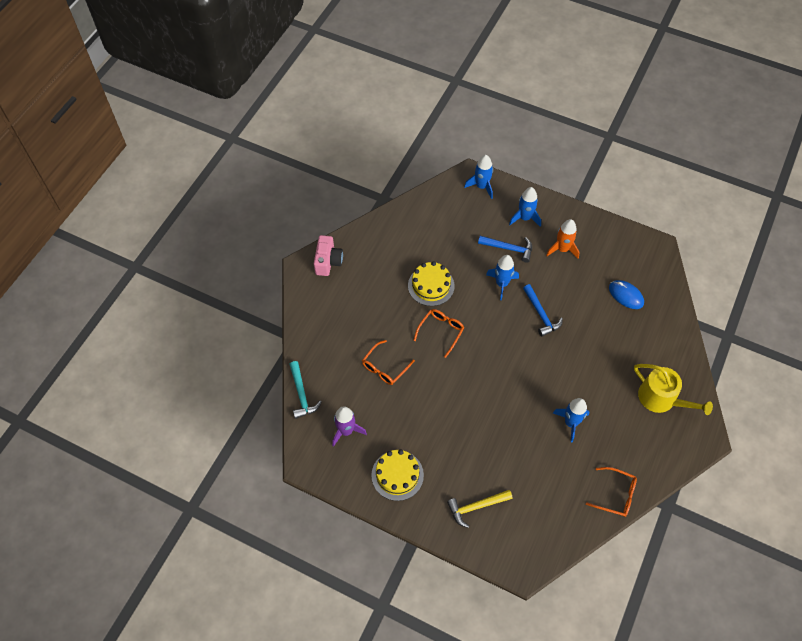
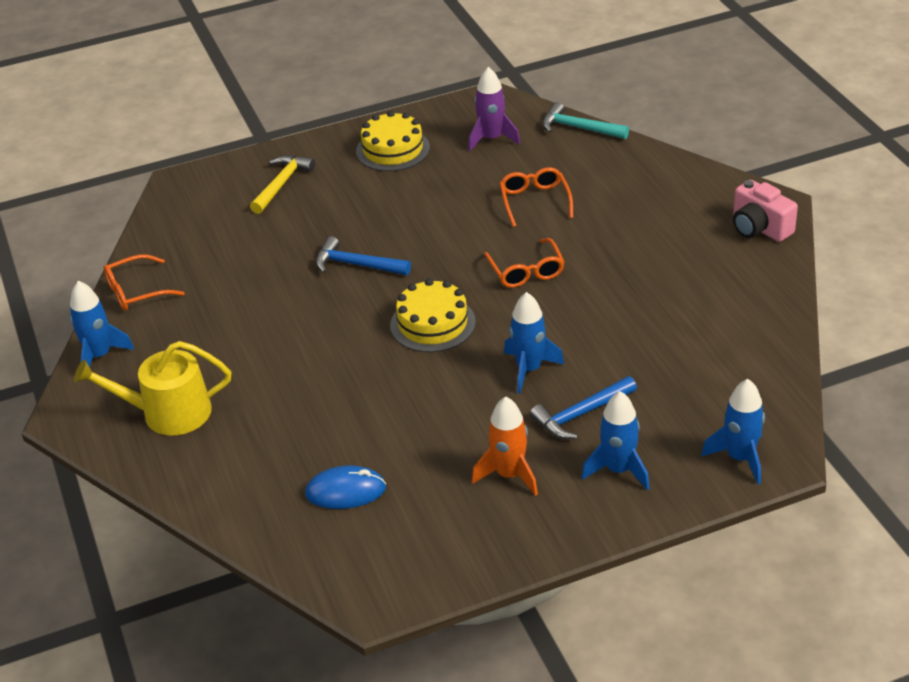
camera: 135 degrees right, 20 degrees down
yellow cake [408,261,455,306] -> yellow cake moved to [390,278,476,352]
blue hammer [523,284,563,337] -> blue hammer moved to [316,236,411,275]
blue rocket [553,398,589,442] -> blue rocket moved to [70,281,134,367]

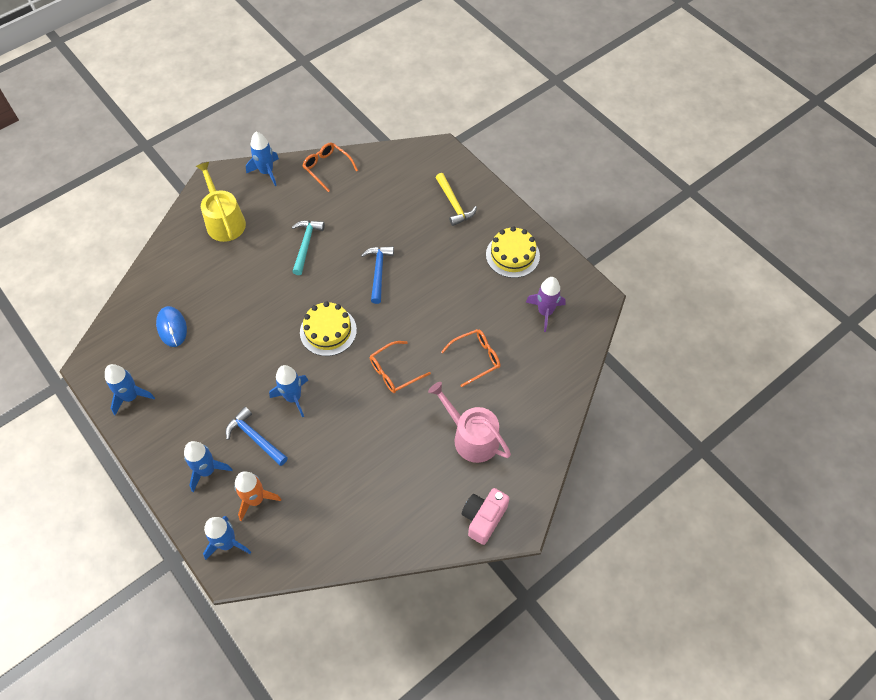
camera: 70 degrees right, 20 degrees up
yellow hammer [250,155,315,214] -> yellow hammer turned 60 degrees clockwise [436,173,477,226]
orange rocket [472,396,538,496] -> orange rocket moved to [235,471,281,522]
turquoise hammer [543,102,629,139] -> turquoise hammer moved to [292,220,325,275]
none -> blue rocket [105,364,155,415]
none -> pink watering can [428,382,511,463]

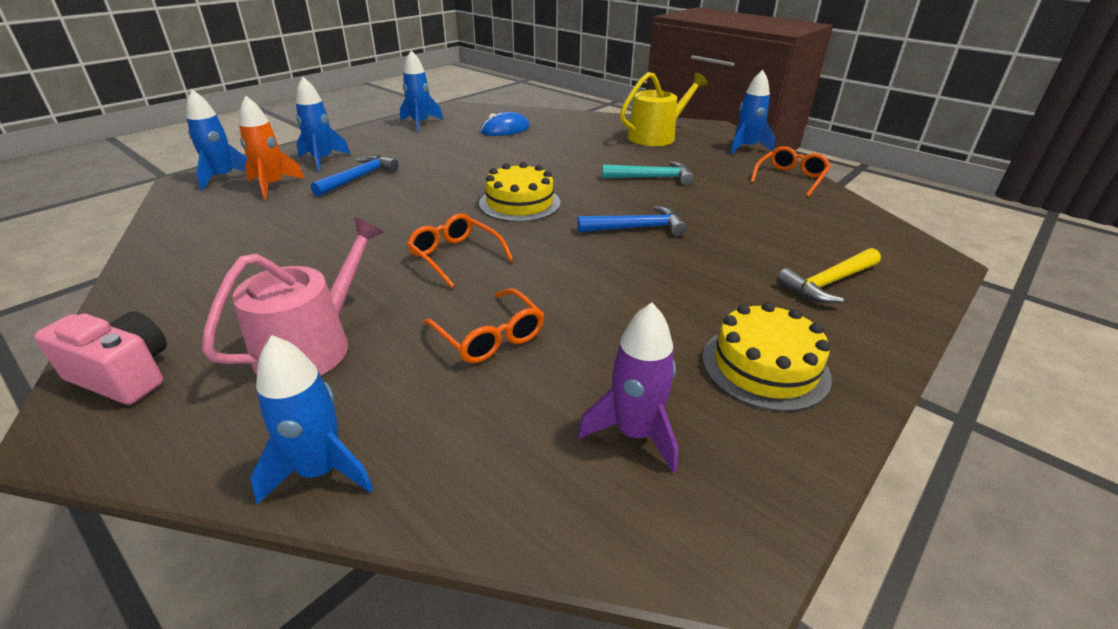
camera: 80 degrees right, 25 degrees down
blue rocket [269,365,308,417] -> blue rocket moved to [250,335,373,504]

